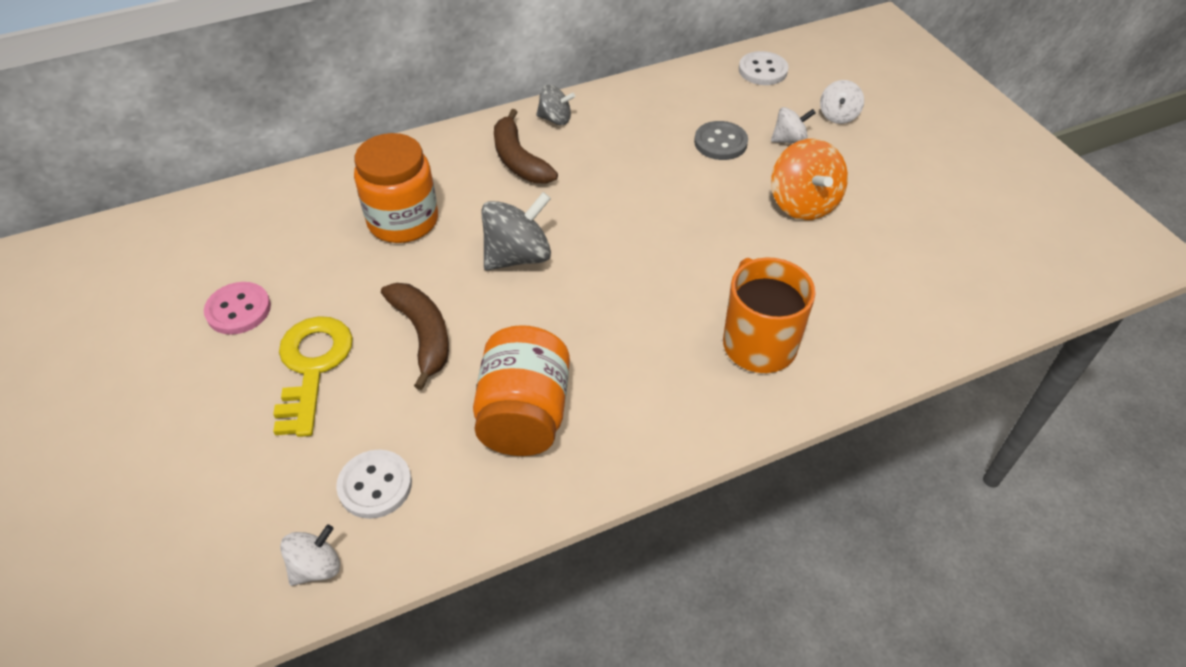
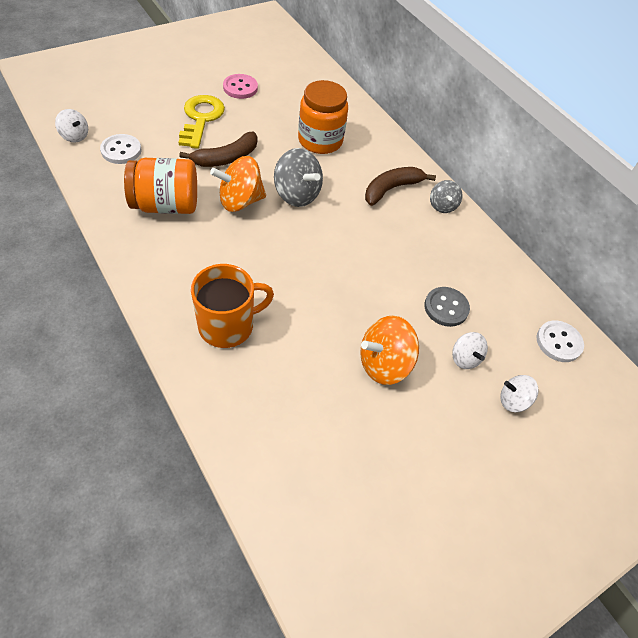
camera: 75 degrees right, 5 degrees up
yellow key [273,316,353,437] -> yellow key turned 75 degrees counterclockwise [178,95,225,149]
none -> orange spinning top [210,156,266,212]

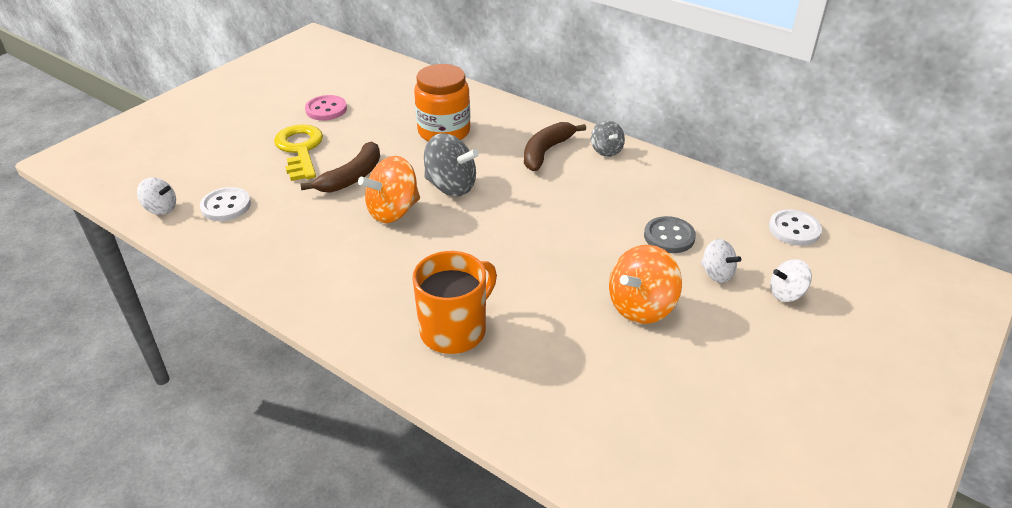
camera: 15 degrees left, 15 degrees down
orange jar [124,158,197,214] -> none

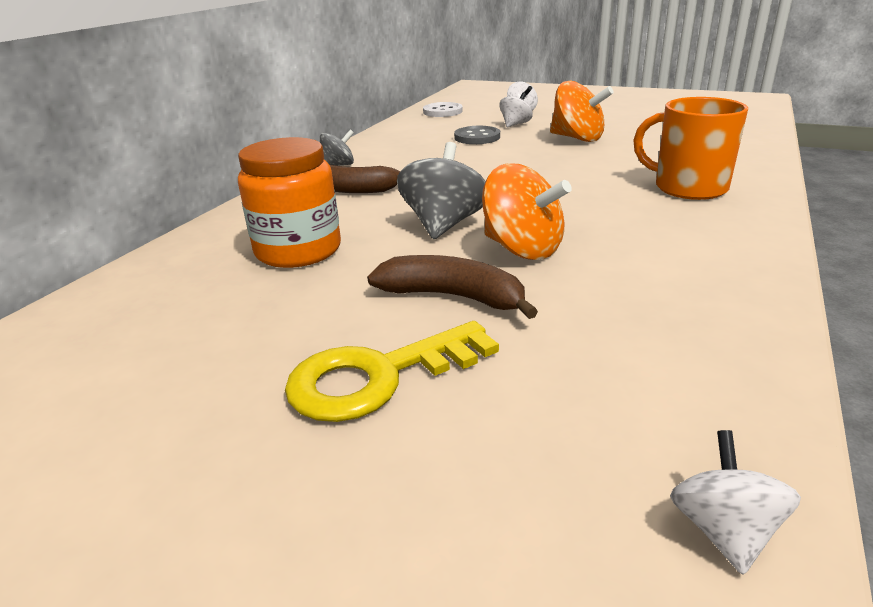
camera: 100 degrees left, 10 degrees down
white button [200,187,251,221] -> none
pink button [305,95,347,121] -> none

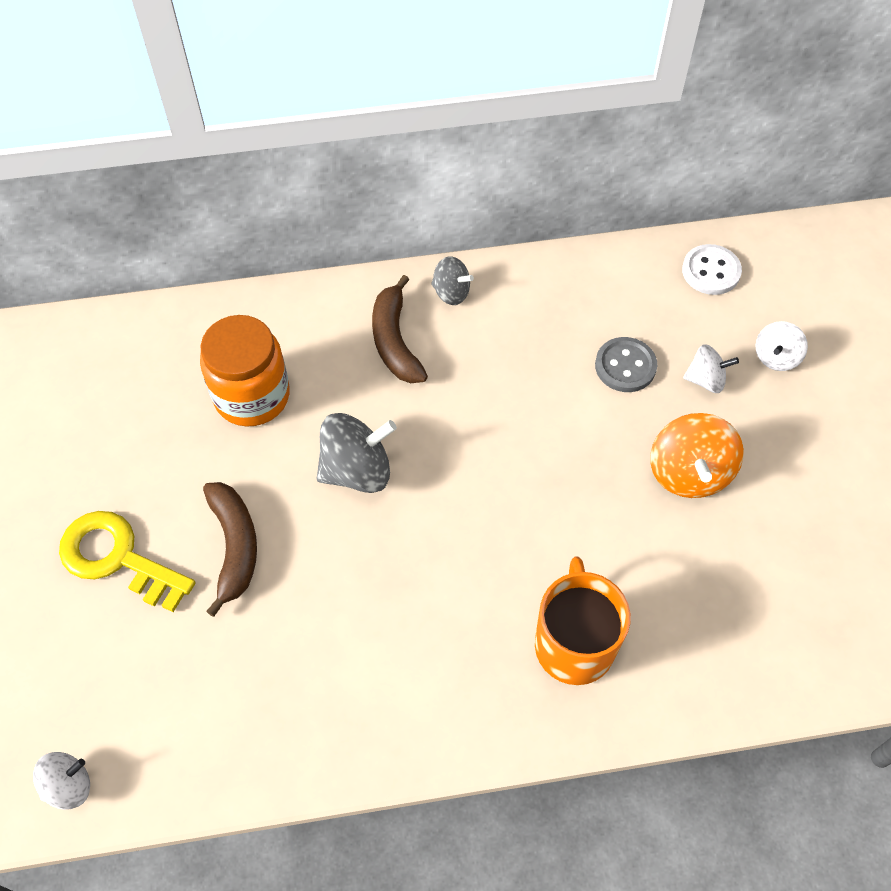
camera: 55 degrees right, 30 degrees up
orange spinning top [482,163,572,260] -> none

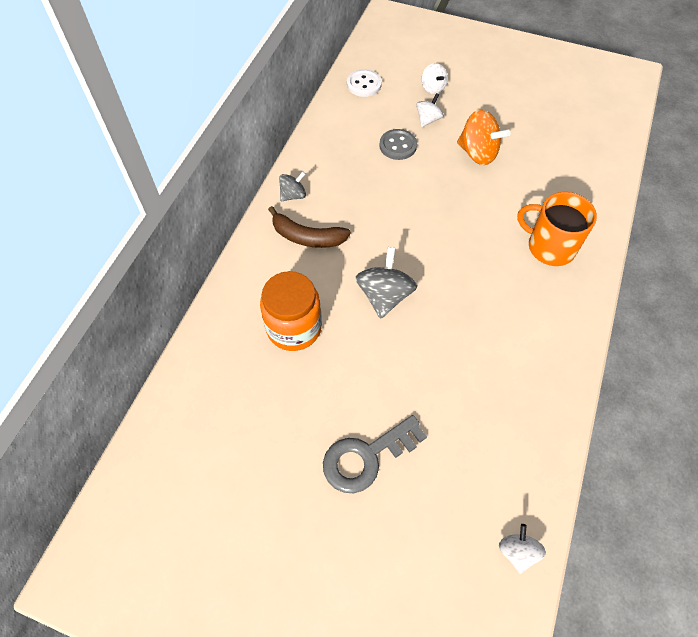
camera: 60 degrees left, 0 degrees up
yellow key [59,511,196,612] -> grey key [323,415,427,493]
brown banana [203,482,257,617] -> none

